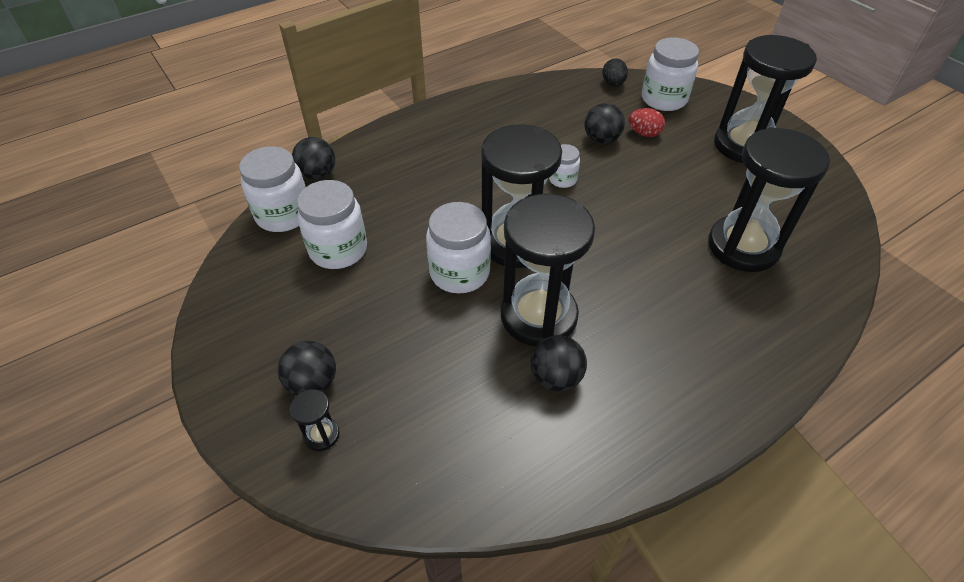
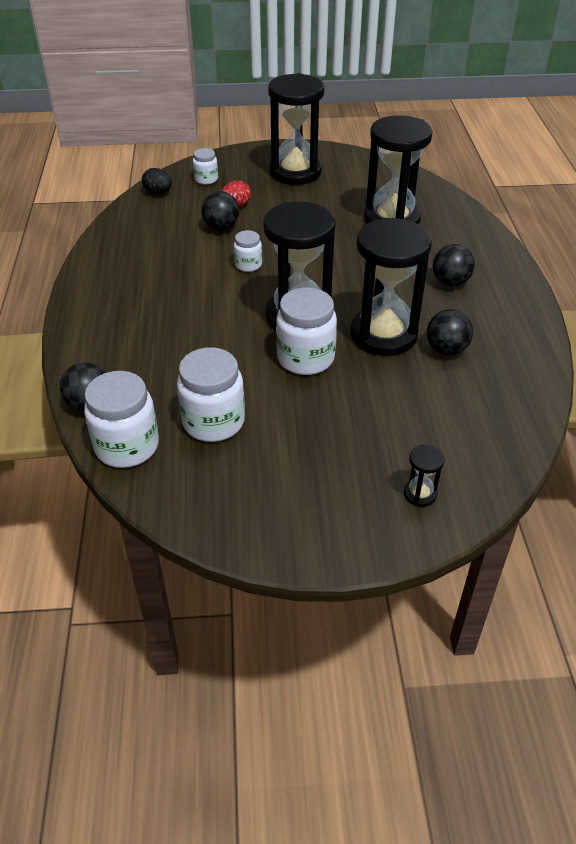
camera: 60 degrees left, 5 degrees down
black ball [278,341,336,396] -> black ball moved to [433,244,475,286]
white jar [642,37,699,111] -> white jar [193,148,218,185], size x0.54

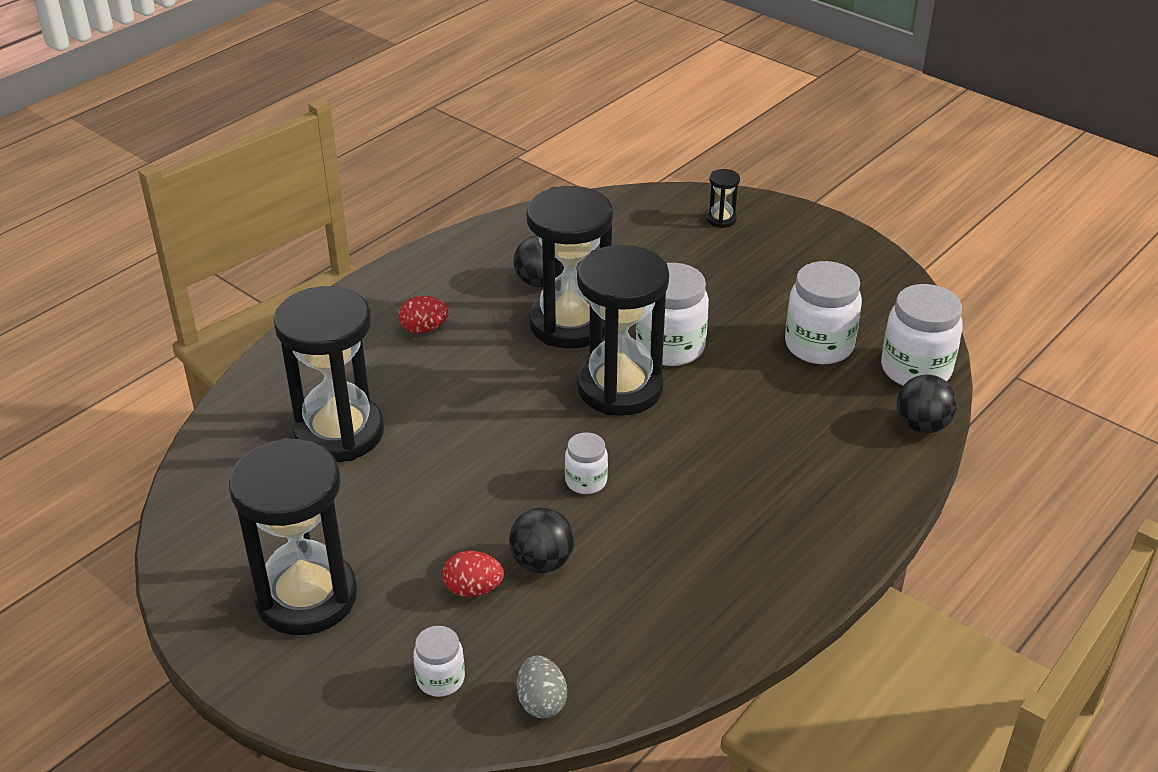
camera: 135 degrees left, 5 degrees down
black egg [142,168,172,194] -> grey egg [517,655,567,719]
black ball [433,244,475,286] -> red egg [399,296,449,334]

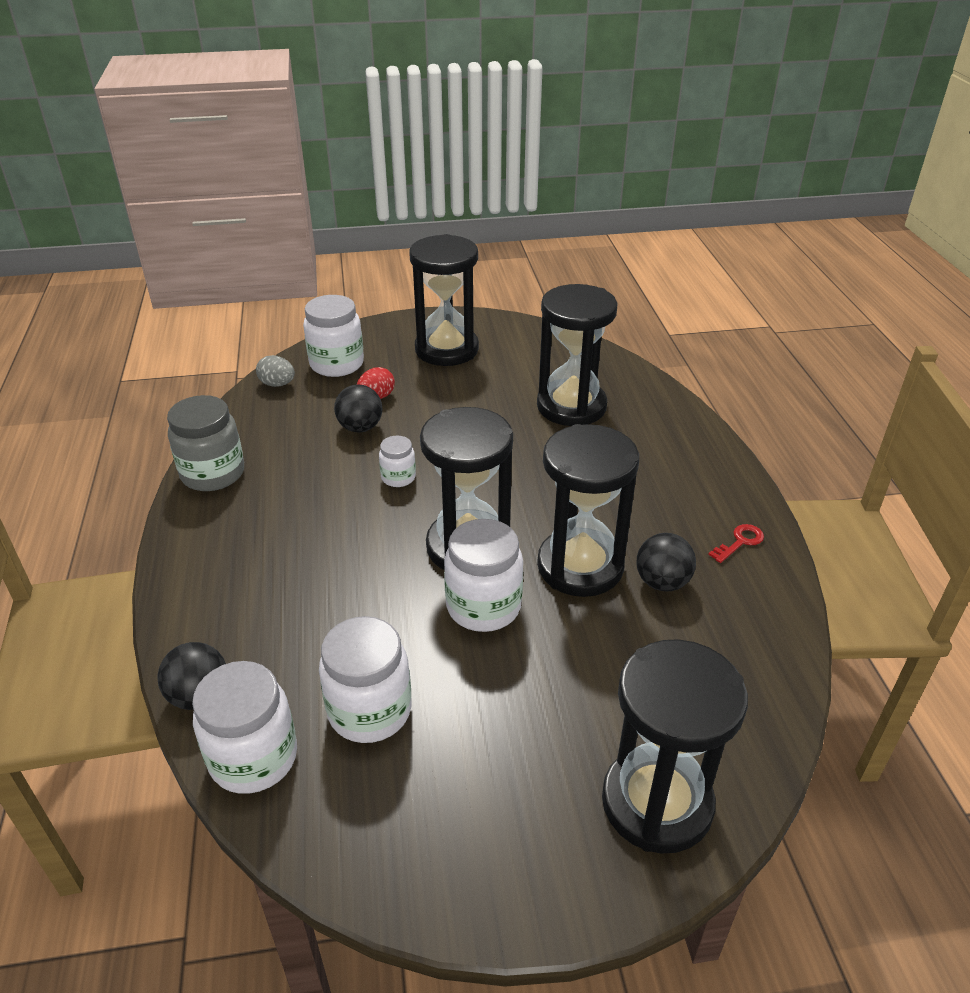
camera: 130 degrees right, 0 degrees up
red egg [399,296,449,334] -> none
white jar [413,626,465,697] -> white jar [303,295,364,377], size x1.84
black hourglass [707,169,740,228] -> black hourglass [602,639,748,854], size x2.48
none -> grey jar [167,395,244,491]
none -> red key [708,524,764,563]

